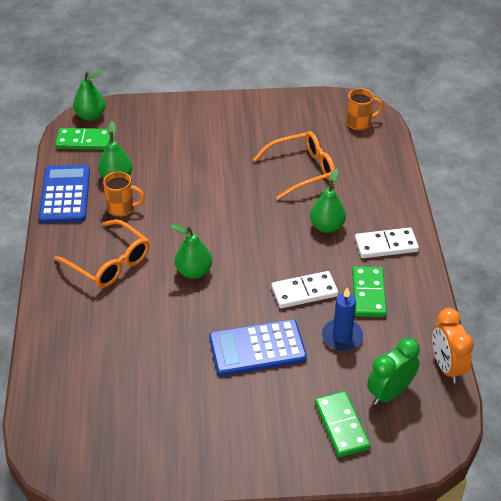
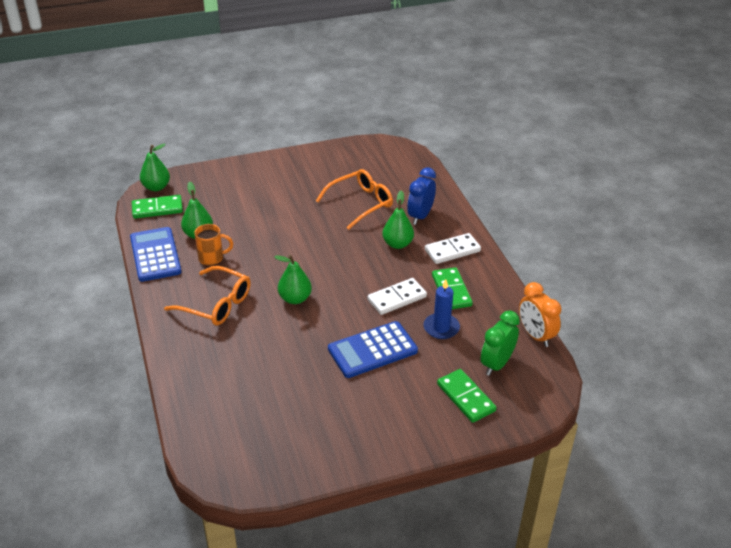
camera: 15 degrees left, 5 degrees down
orange mug [346,88,383,130] -> none
none -> blue clock [407,167,436,225]

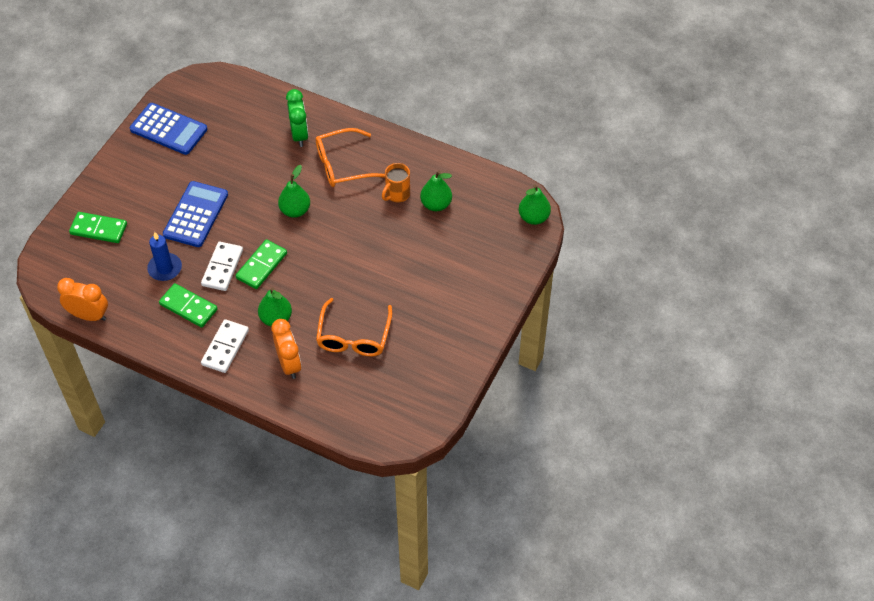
camera: 135 degrees right, 15 degrees up
blue calculator [130,227,182,282] -> blue calculator moved to [130,103,207,155]
green domino [132,195,183,219] -> green domino moved to [235,239,287,289]
blue clock [407,167,436,225] -> orange clock [271,319,302,379]
green clock [481,310,520,376] -> green clock moved to [286,89,308,147]

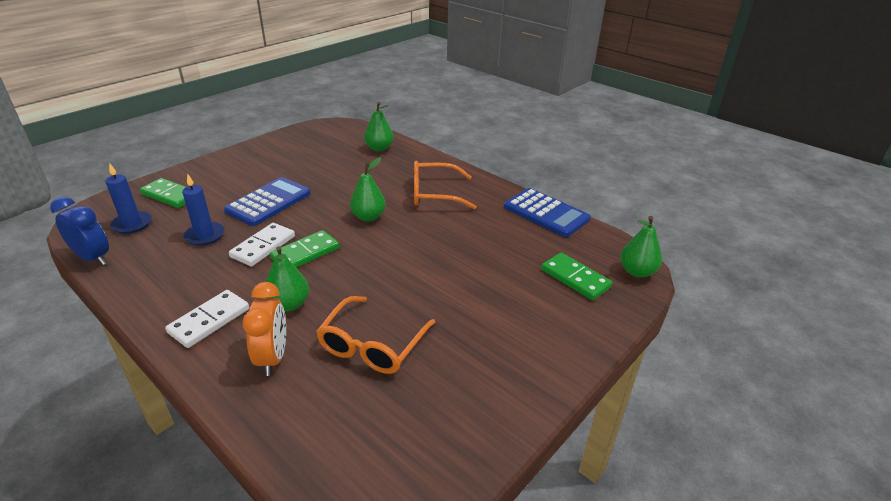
camera: 15 degrees right, 20 degrees down
orange clock [57,278,108,321] -> blue clock [50,197,109,265]
blue calculator [130,103,207,155] -> blue calculator moved to [504,188,591,237]
green domino [159,283,218,328] -> green domino moved to [541,253,612,300]
green clock [286,89,308,147] -> none
orange mug [382,163,410,203] -> none
green pear [420,170,452,211] -> green pear moved to [364,102,394,151]
none -> blue candle [105,163,152,234]

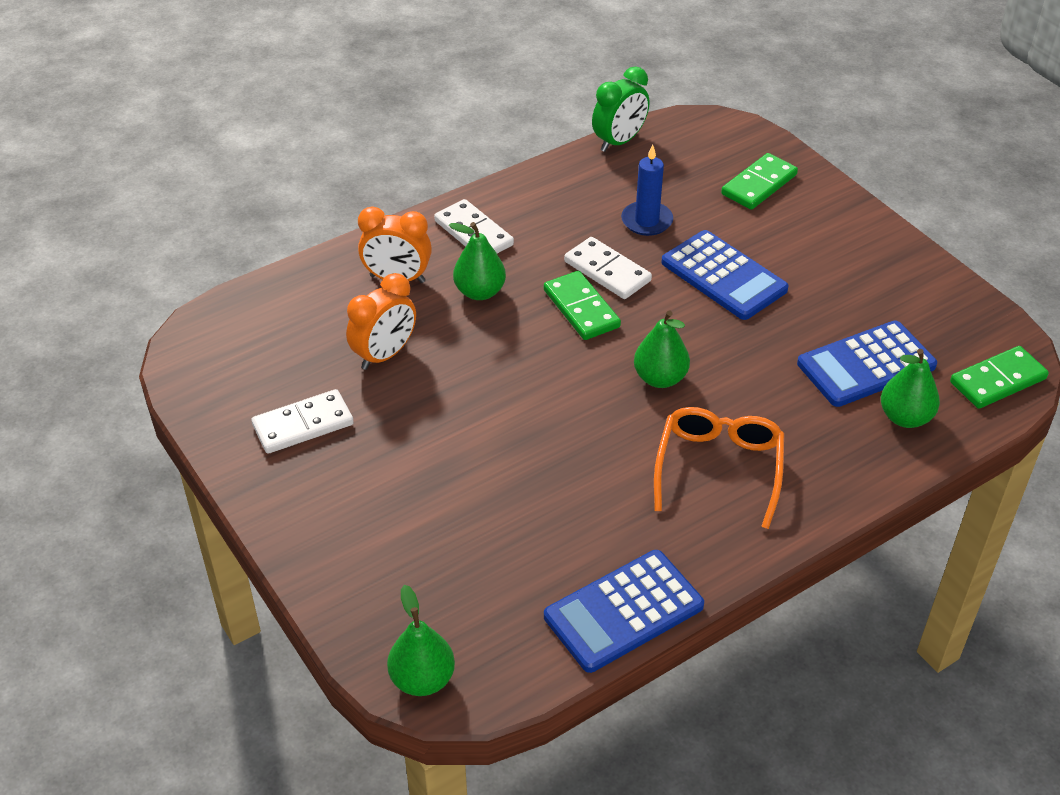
camera: 105 degrees right, 10 degrees up
blue clock [50,197,109,265] -> green clock [592,66,649,152]
blue candle [105,163,152,234] -> none
orange glasses [316,296,435,374] -> orange clock [346,273,416,370]
green domino [541,253,612,300] -> green domino moved to [950,346,1049,409]
none -> white domino [251,389,354,454]
none -> blue calculator [797,321,937,407]

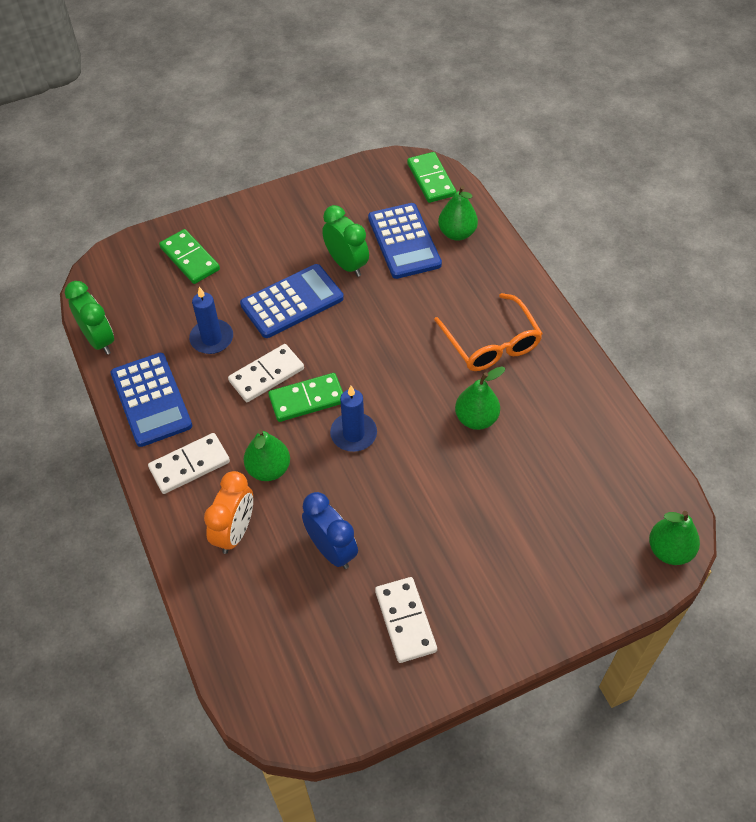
camera: 80 degrees left, 10 degrees up
orange clock [346,273,416,370] -> blue clock [302,492,358,569]
blue calculator [544,550,704,673] -> blue calculator moved to [111,353,192,447]
green pear [634,311,690,388] -> green pear moved to [455,367,505,430]
orange glasses [654,407,784,529] -> orange glasses turned 135 degrees counterclockwise [434,293,543,371]
none -> green clock [322,205,369,277]
none -> blue candle [330,386,377,452]

